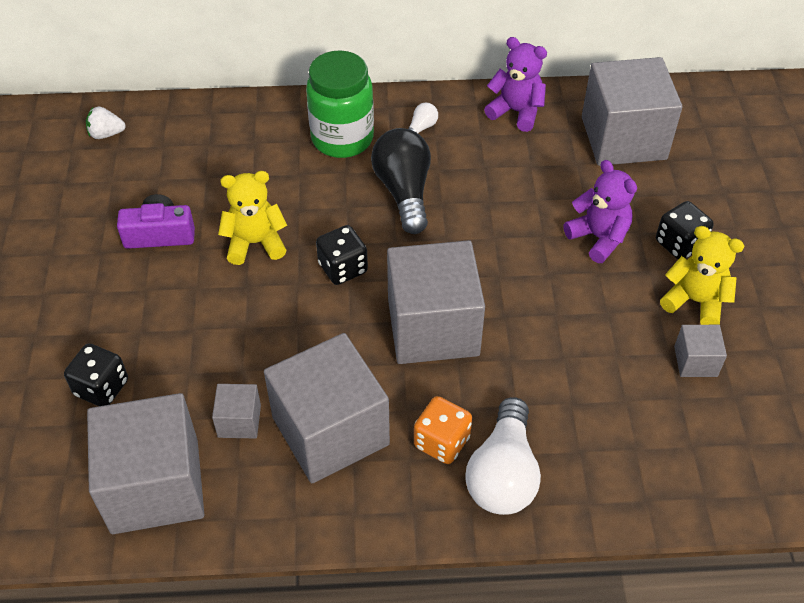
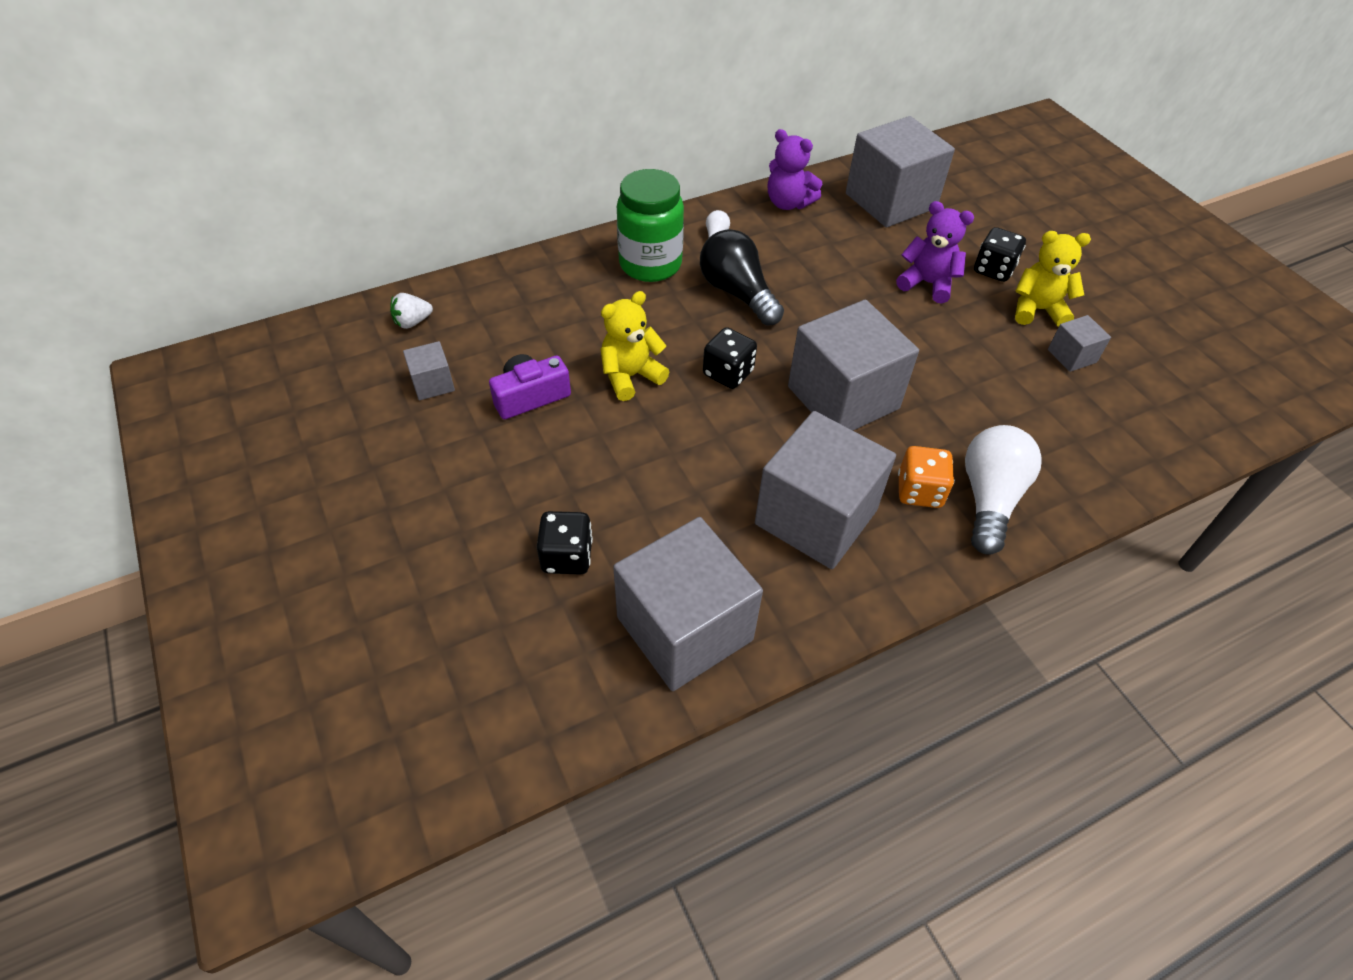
camera: 25 degrees left, 0 degrees up
grey cube [212,384,261,438] -> grey cube moved to [403,341,455,400]
white light bulb [465,397,541,515] -> white light bulb turned 150 degrees counterclockwise [965,425,1042,555]
purple teddy bear [484,37,547,132] -> purple teddy bear turned 150 degrees counterclockwise [768,129,822,210]

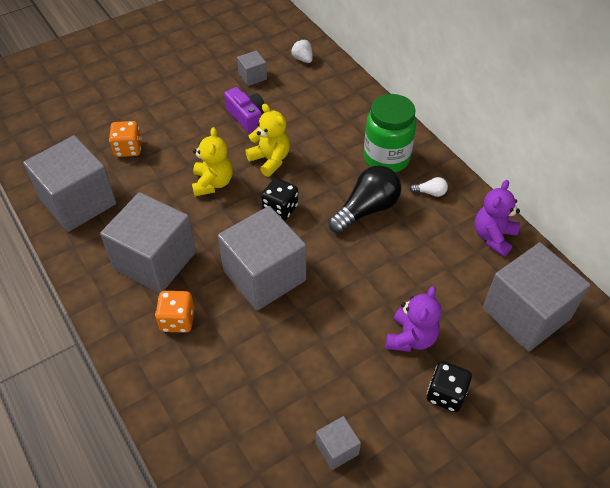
camera: 85 degrees right, 0 degrees up
black dice [537,511,593,574] -> orange dice [109,121,142,157]
white light bulb [965,425,1042,555] -> none
yellow teddy bear [1015,231,1091,327] -> yellow teddy bear moved to [192,127,233,196]

